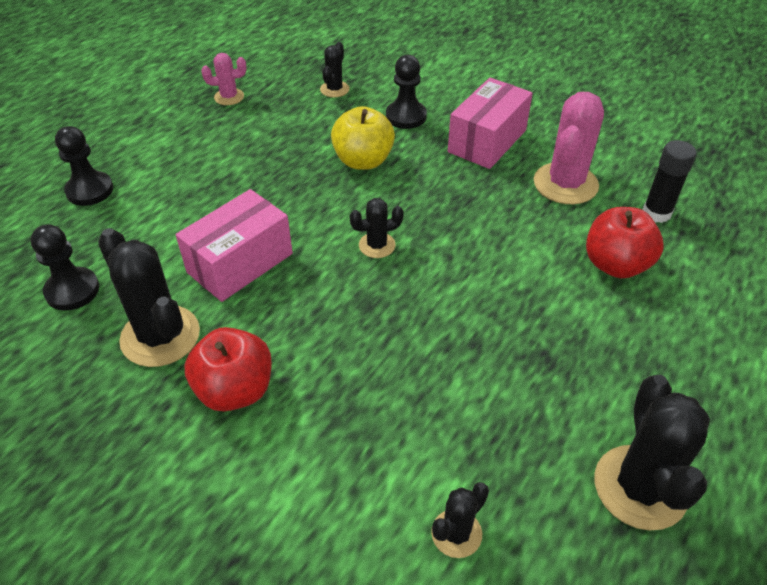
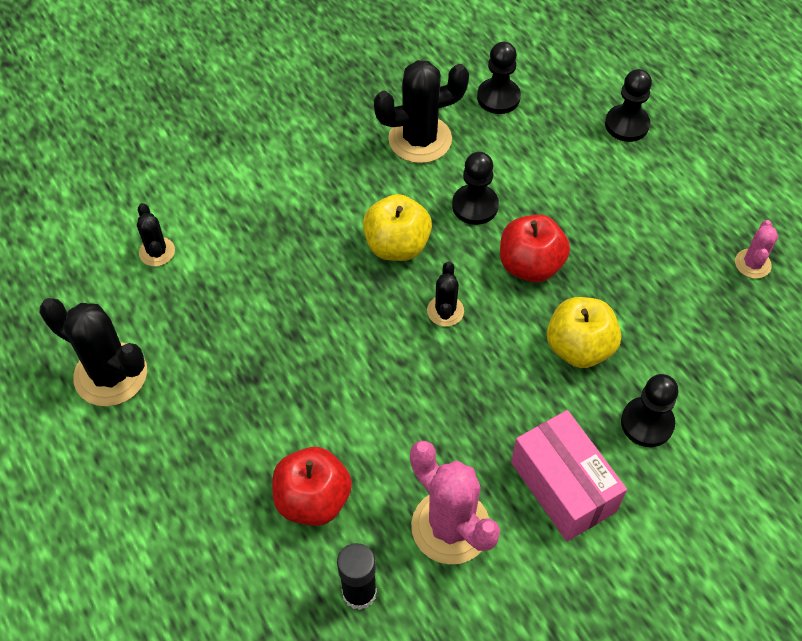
camera: 115 degrees right, 10 degrees up
pink box [176,189,293,302] -> black pawn [452,152,499,225]
red apple [185,327,272,411] -> red apple moved to [500,215,570,282]
black cactus [320,42,350,98] -> none
none -> yellow apple [363,194,432,261]

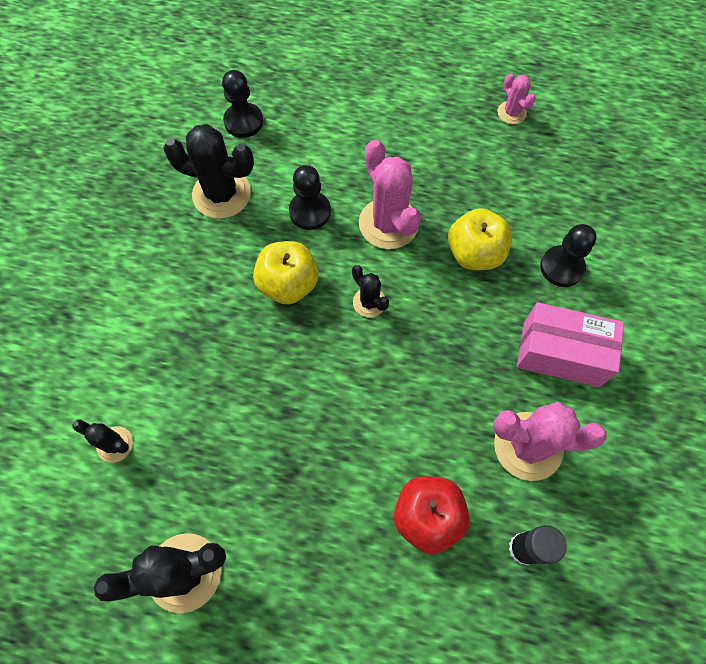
camera: 45 degrees left, 10 degrees up
black cactus [374,60,469,163] -> black cactus turned 75 degrees clockwise [163,124,254,219]
red apple [500,215,570,282] -> pink cactus [359,140,421,249]
black pawn [605,69,652,142] -> none

